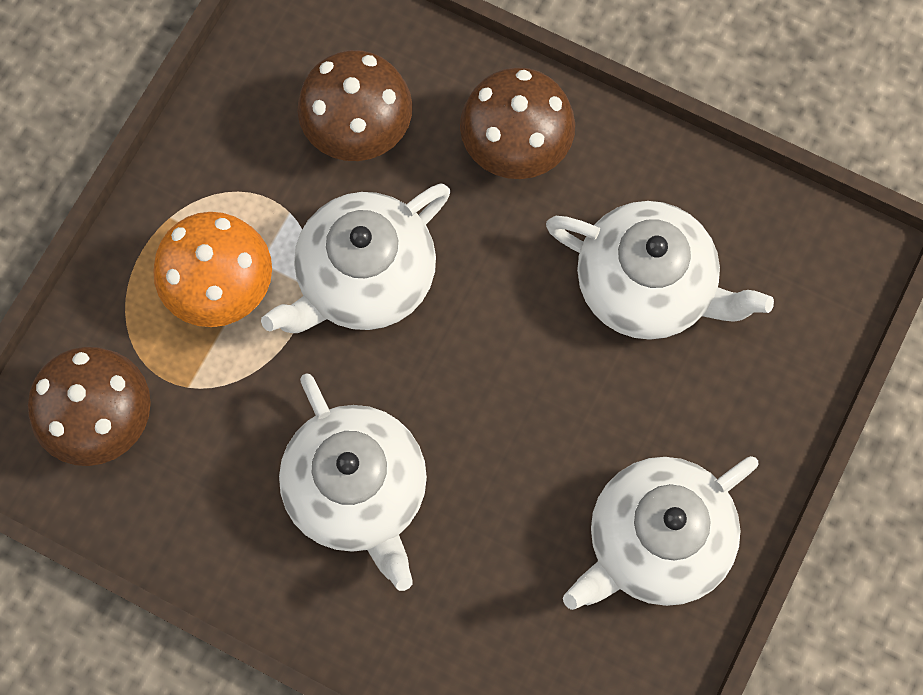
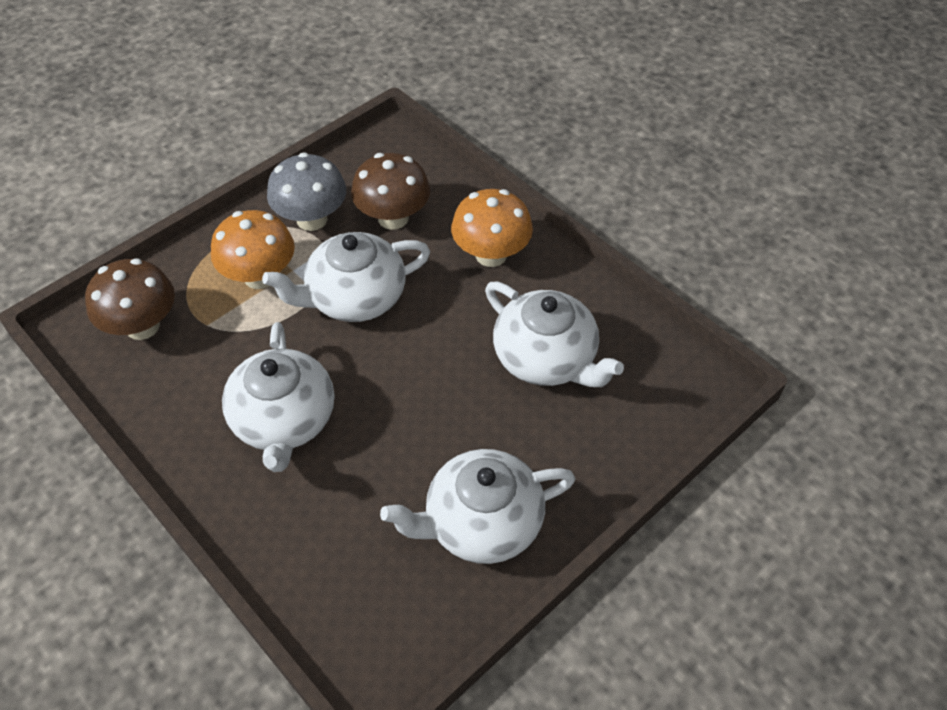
camera: 20 degrees right, 20 degrees down
brown mushroom [460,67,575,179] -> orange mushroom [451,189,533,267]
none -> grey mushroom [267,152,346,231]

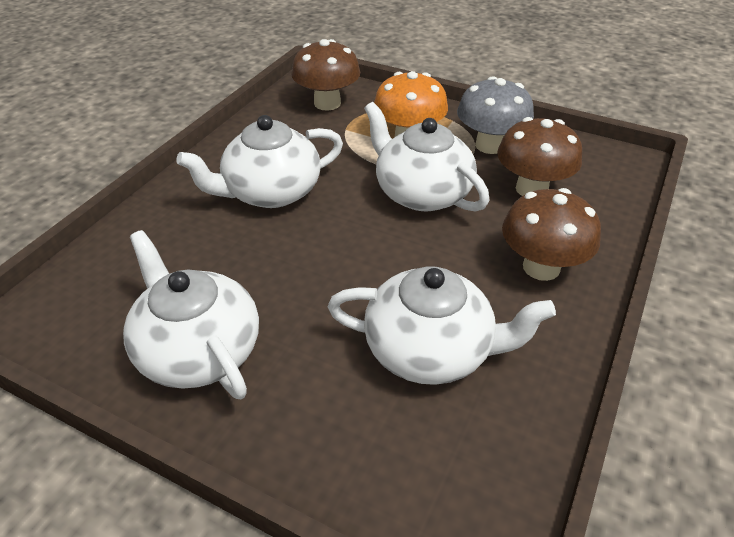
camera: 70 degrees right, 10 degrees down
orange mushroom [451,189,533,267] -> brown mushroom [502,188,601,281]
white teapot [485,282,624,387] -> white teapot turned 105 degrees counterclockwise [328,266,556,385]

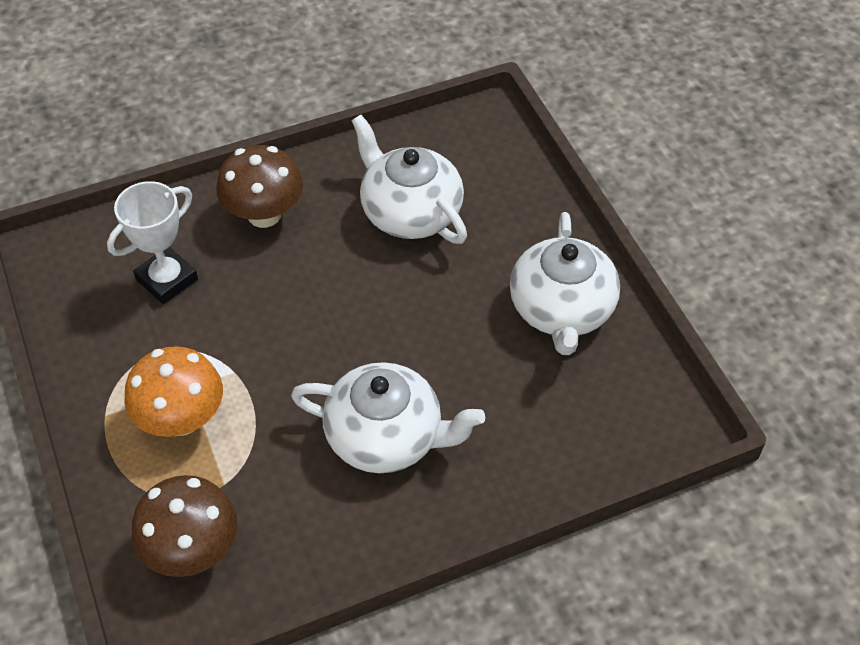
camera: 140 degrees left, 10 degrees up
white teapot [364,102,489,211] -> none
grey mushroom [457,76,534,154] -> none
brown mushroom [497,117,582,196] -> white trophy [107,181,198,304]

